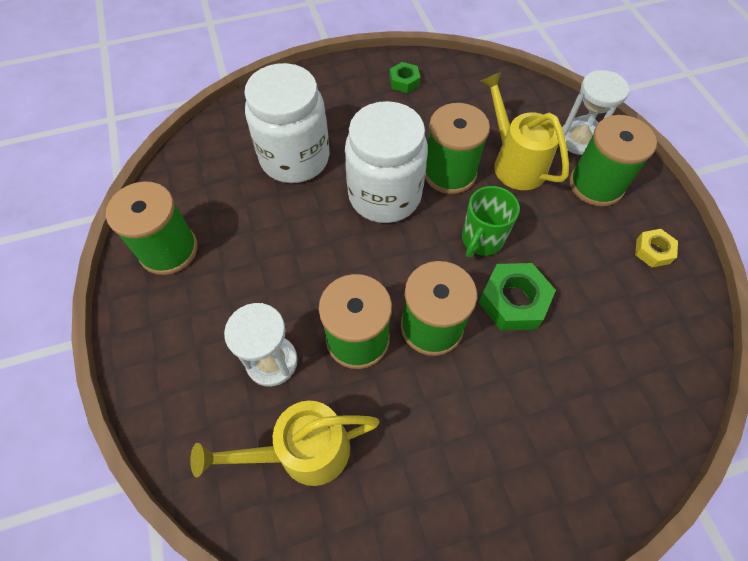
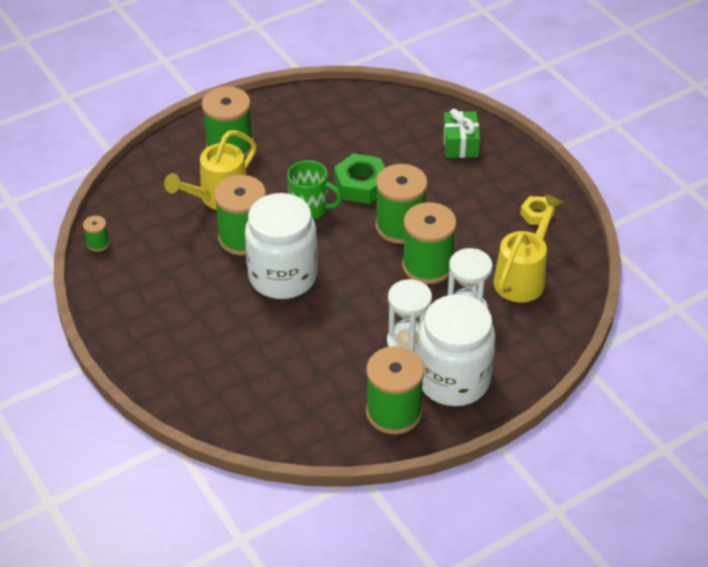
camera: 105 degrees left, 15 degrees down
yellow watering can [190,401,379,486] -> yellow watering can turned 120 degrees counterclockwise [493,194,564,302]
white jar [244,63,329,183] -> white jar moved to [417,294,495,406]
green nut [390,62,421,93] -> none
white hourglass [562,70,629,155] -> white hourglass moved to [387,279,432,354]
yellow nut [635,229,678,268] -> yellow nut moved to [520,196,555,225]
none -> green spool [83,216,110,252]
none -> green gift [443,109,480,158]

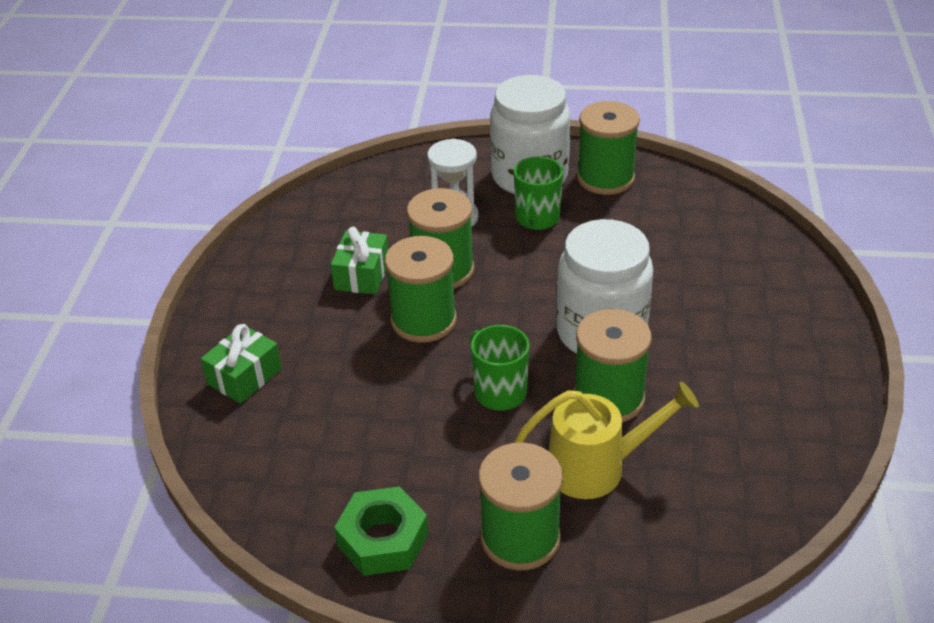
camera: 140 degrees left, 5 degrees down
green spool [83,216,110,252] -> none
green nut [334,153,385,204] -> green nut moved to [334,486,428,576]
white hourglass [387,279,432,354] -> green mug [514,156,563,230]
yellow watering can [493,194,564,302] -> none
yellow nut [520,196,555,225] -> none
none -> green gift [331,227,389,295]

